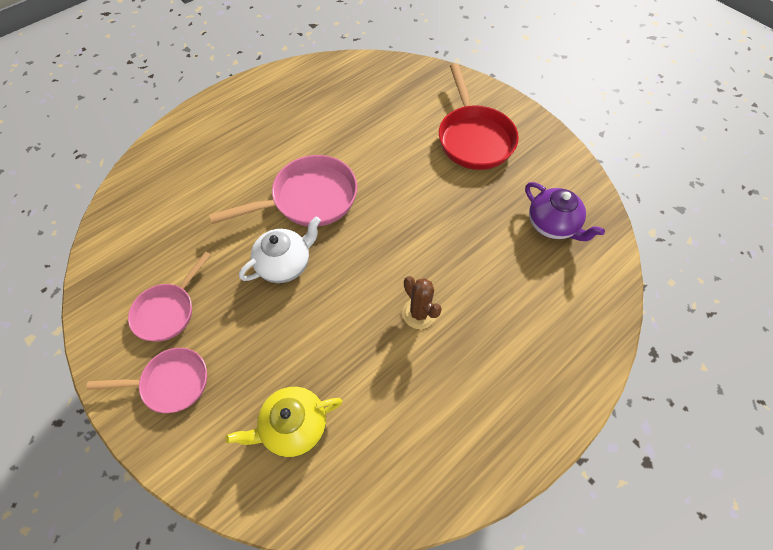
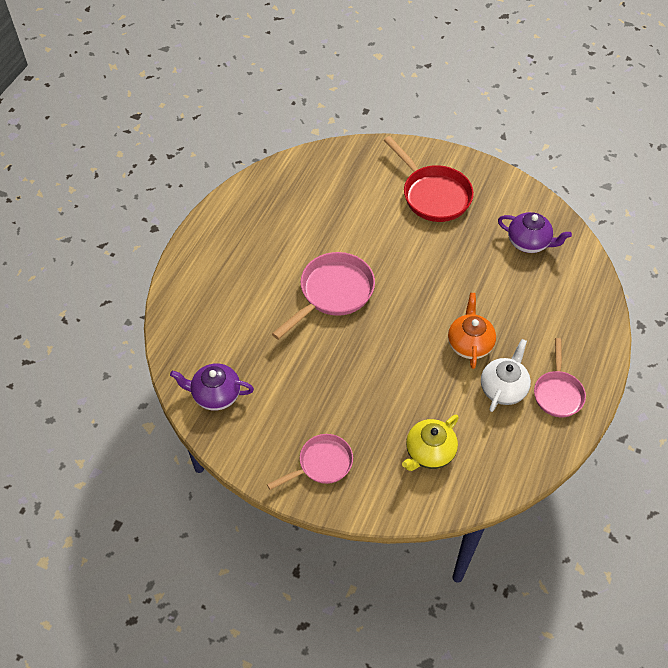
camera: 25 degrees left, 5 degrees down
pink pan [128,251,211,342] -> pink pan moved to [534,338,586,417]
white teapot [239,217,321,283] -> white teapot moved to [481,339,531,412]
brown cactus [402,276,442,329] -> orange teapot [448,293,496,369]
none -> purple teapot [170,363,254,411]

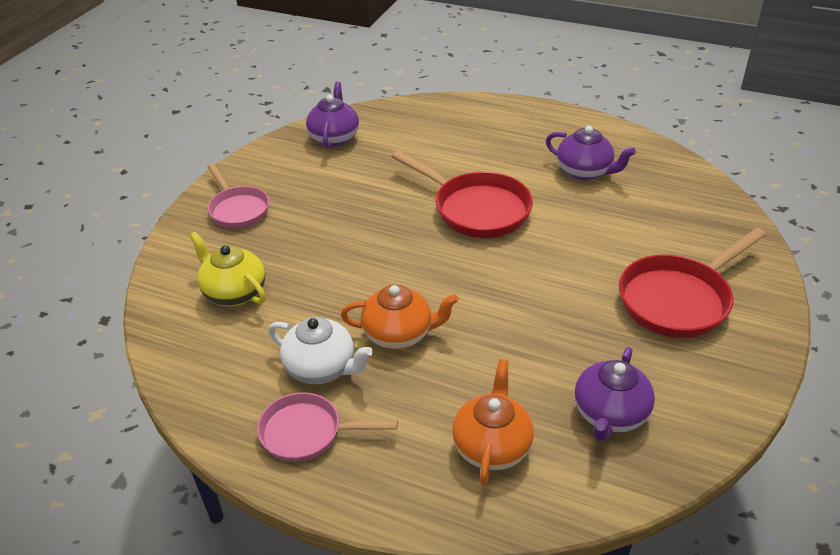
camera: 90 degrees right, 15 degrees down
pink pan [272,252,375,340] -> red pan [391,150,533,238]
none -> orange teapot [452,359,534,486]
none -> purple teapot [546,126,636,180]

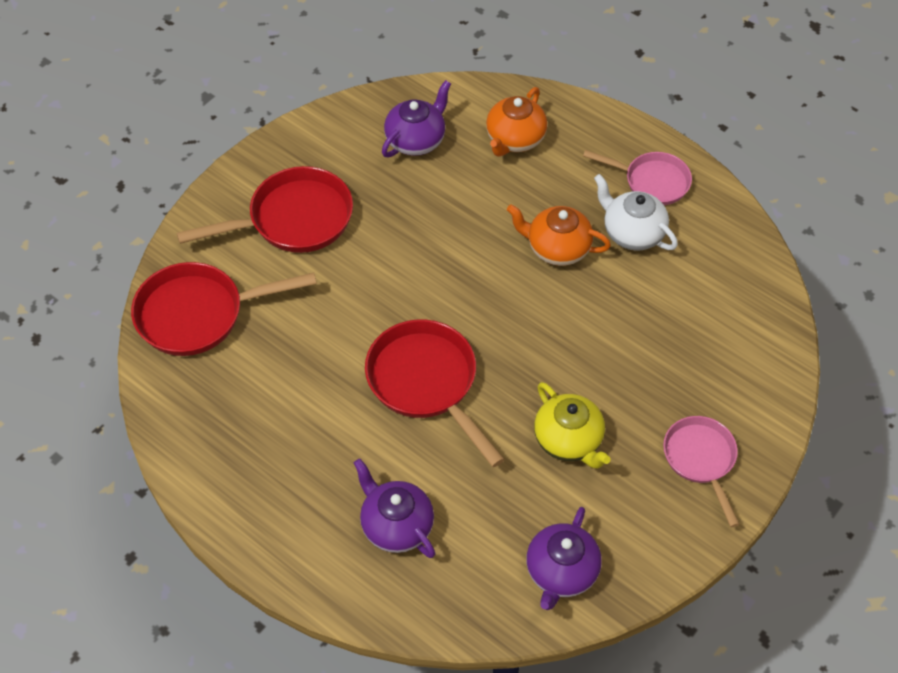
camera: 165 degrees left, 15 degrees up
yellow teapot [190,232,266,306] -> yellow teapot moved to [534,382,611,469]
purple teapot [546,126,636,180] -> purple teapot moved to [354,459,435,558]
none -> red pan [131,262,317,356]

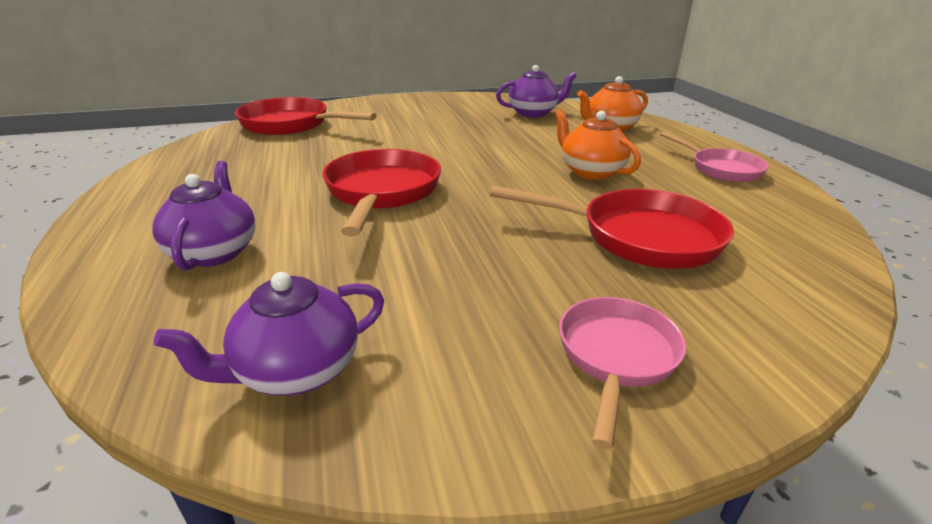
camera: 35 degrees right, 25 degrees down
red pan [176,166,353,253] -> red pan moved to [490,186,734,269]
yellow teapot [534,382,611,469] -> none
white teapot [594,174,678,251] -> none

